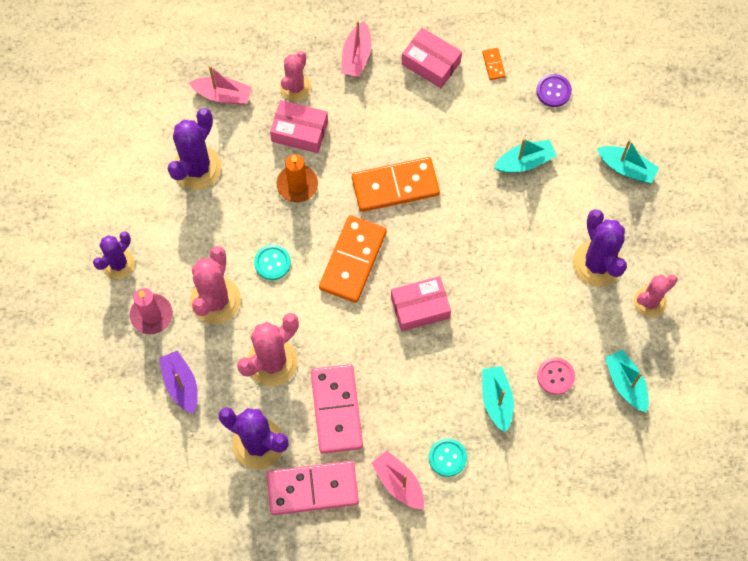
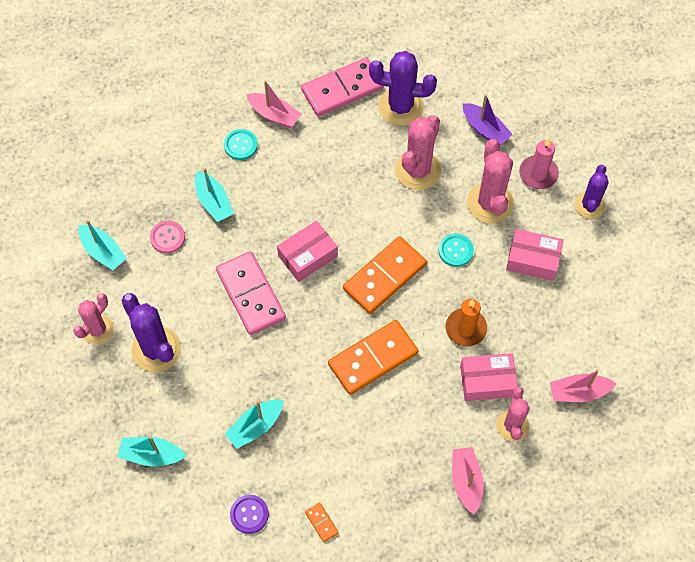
camera: 160 degrees right, 5 degrees down
purple cactus [168,108,222,190] -> none
pink domino [311,364,363,454] -> pink domino moved to [216,251,286,335]
orange domino [319,215,387,303] -> orange domino turned 45 degrees clockwise [343,236,427,314]
pink box [402,28,462,88] -> pink box moved to [506,229,564,281]

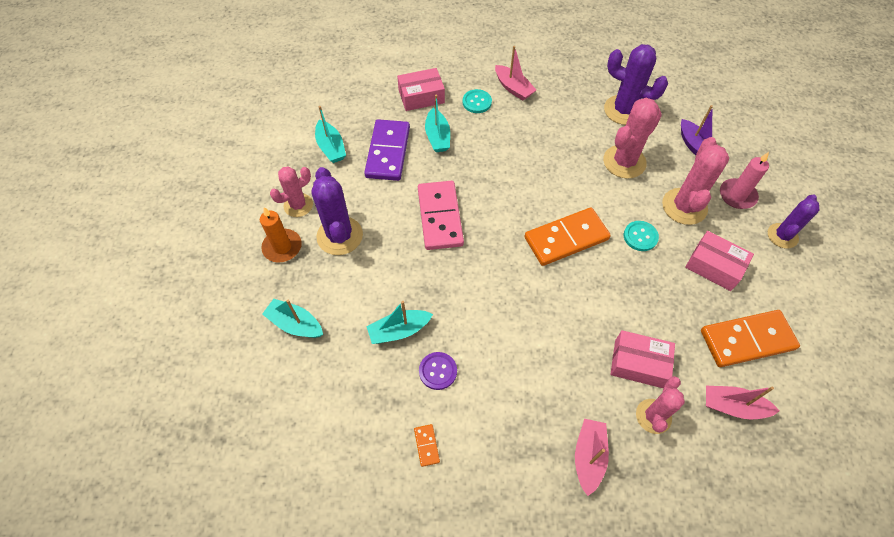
camera: 20 degrees right, 5 degrees down
pink button [150,221,185,253] -> purple domino [364,119,410,181]
purple button [230,495,269,534] -> purple button moved to [419,352,457,390]
pink box [277,221,338,282] -> pink box moved to [397,68,445,111]
pink domino [301,58,384,116] -> none
orange domino [328,320,418,395] -> orange domino moved to [701,310,800,367]
orange candle [446,299,487,347] -> orange candle moved to [260,207,302,262]

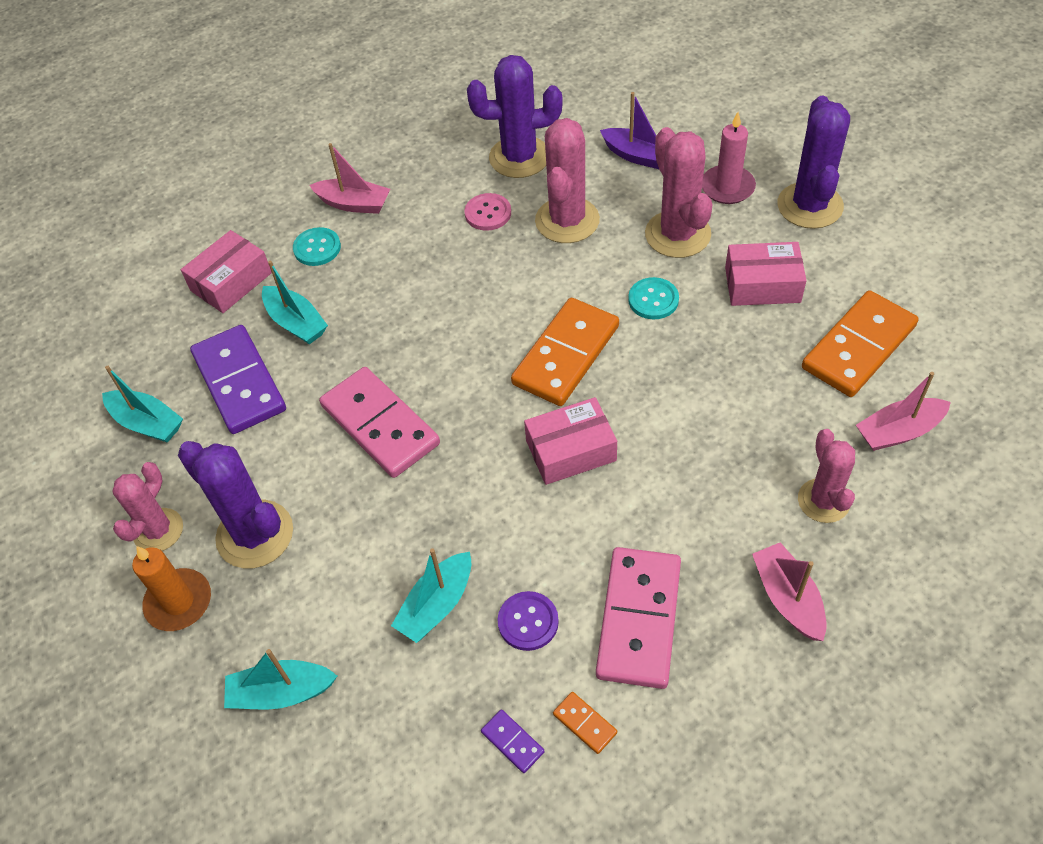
camera: 30 degrees left, 5 degrees down
pink box [610,330,675,388] -> pink box moved to [524,397,617,485]
purple cactus [768,195,819,248] -> purple cactus [777,96,850,229], size x1.53
none -> pink button [465,193,511,231]
none -> purple domino [481,710,545,773]
none -> pink domino [596,547,681,689]

